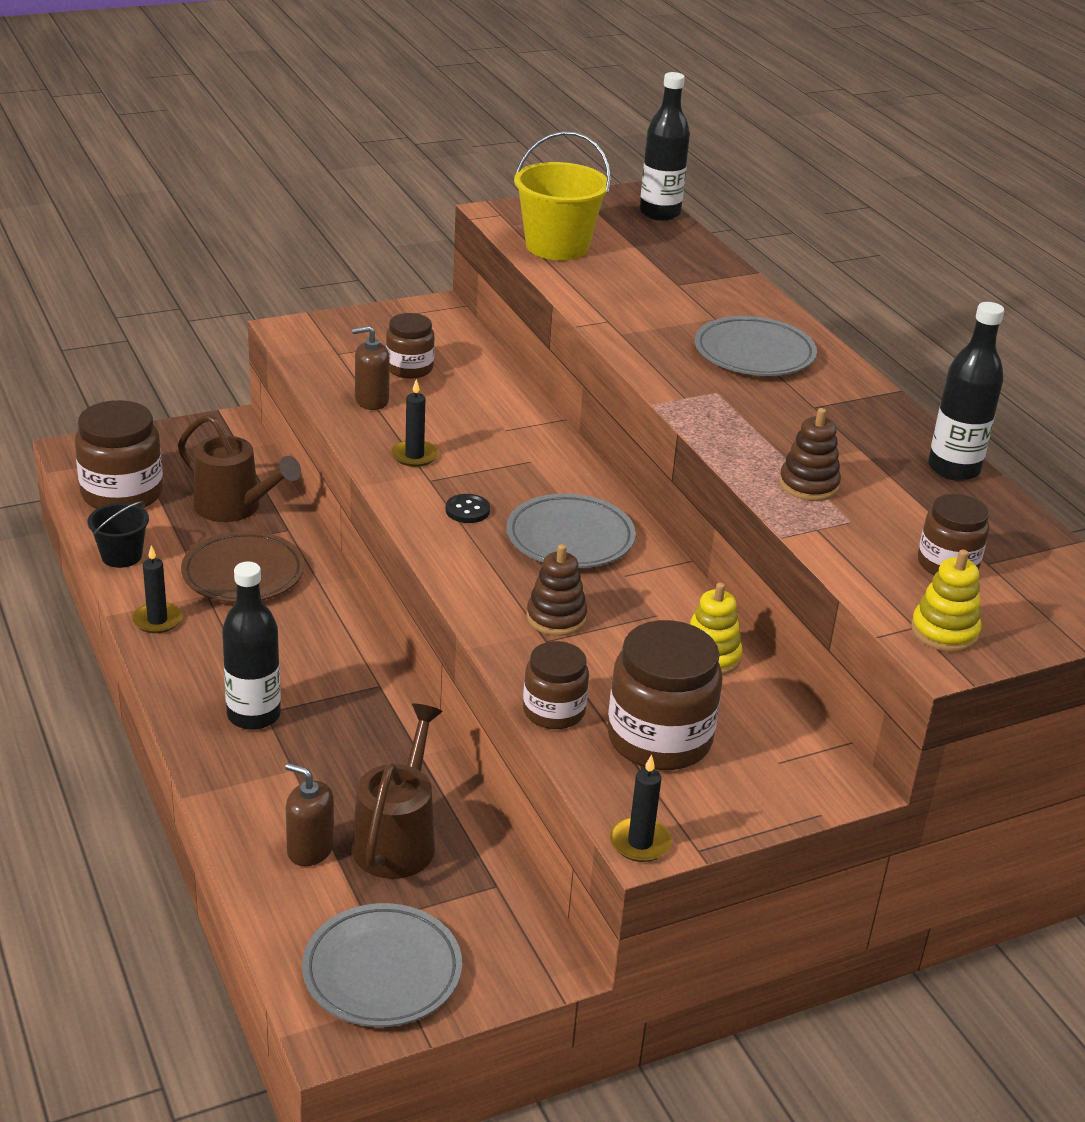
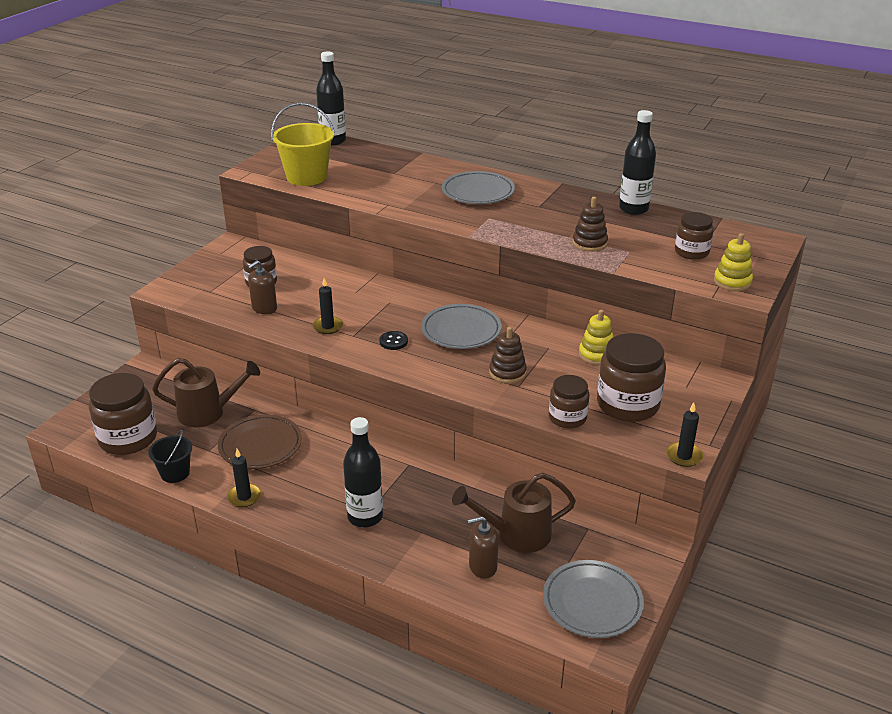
camera: 35 degrees left, 0 degrees up
brown watering can [352,703,443,879] -> brown watering can turned 75 degrees counterclockwise [452,473,576,553]

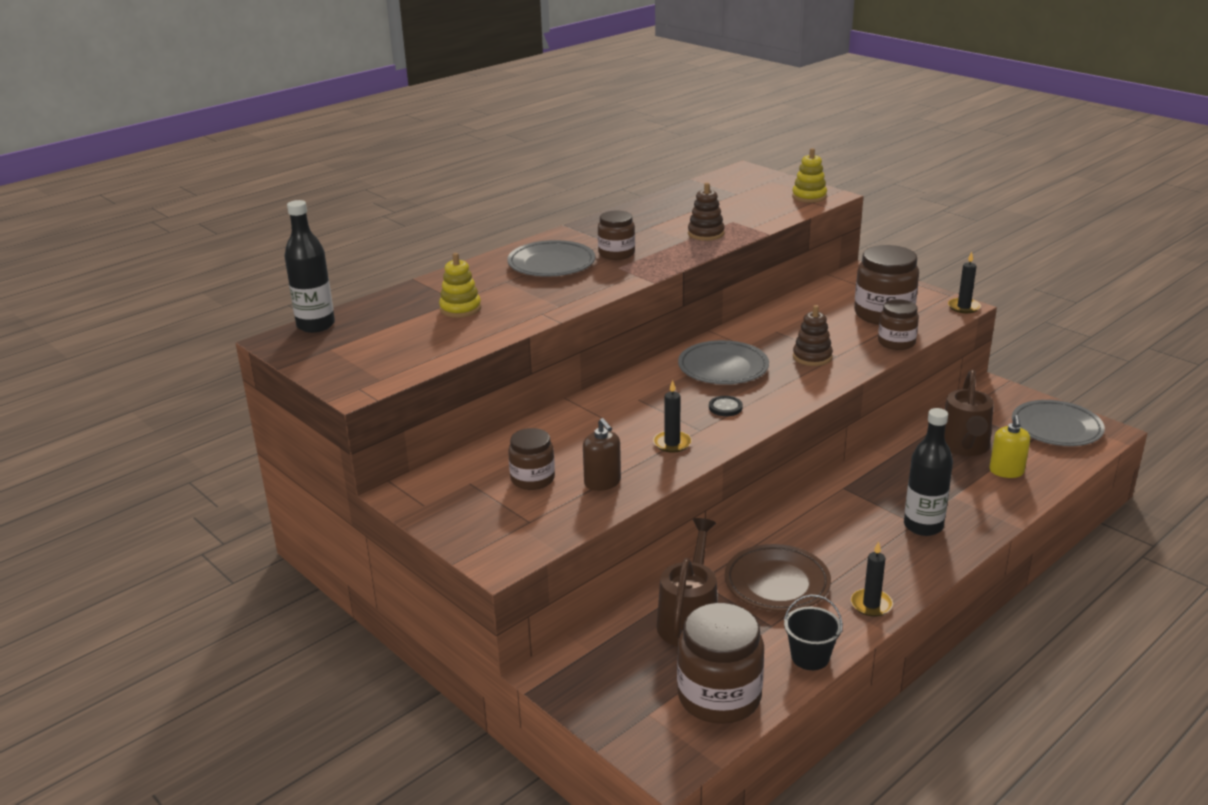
camera: 70 degrees left, 5 degrees down
yellow bucket [271,103,335,186] -> none
brown soap dispenser [468,516,499,579] -> yellow soap dispenser [990,415,1030,478]
yellow stacking toy [579,310,613,365] -> yellow stacking toy moved to [439,253,481,318]
black bottle [619,110,656,215] -> none
brown jar [675,212,714,260] -> brown jar moved to [598,211,635,260]

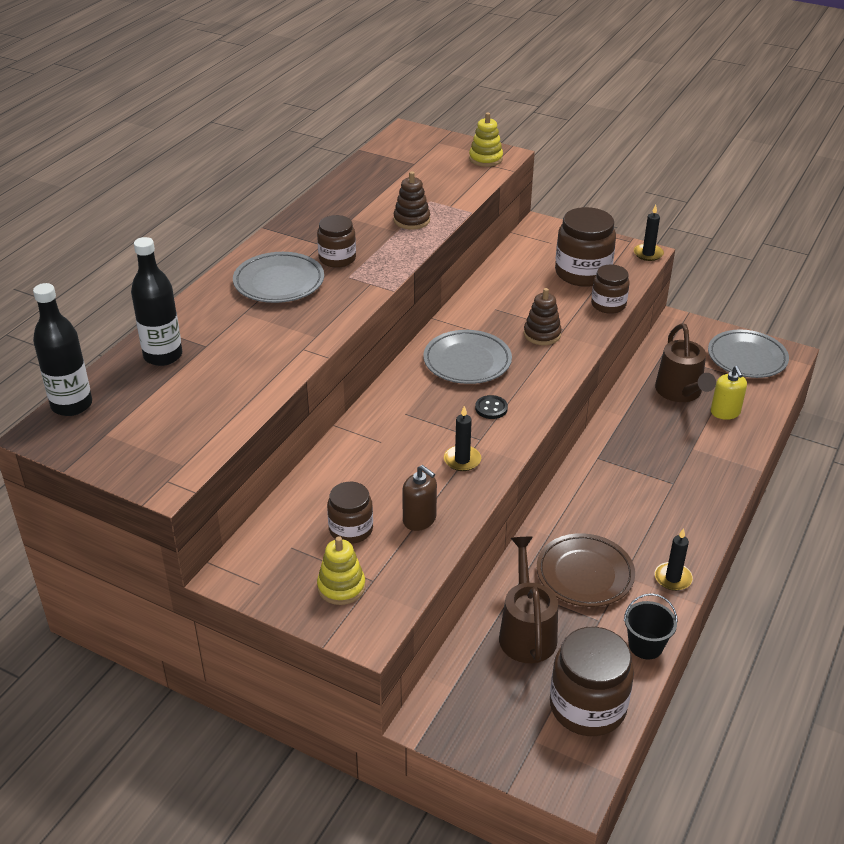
camera: 20 degrees left, 10 degrees up
yellow stacking toy [439,253,481,318] -> yellow stacking toy moved to [317,536,366,605]
black bottle [904,408,953,536] -> black bottle moved to [131,237,182,366]

